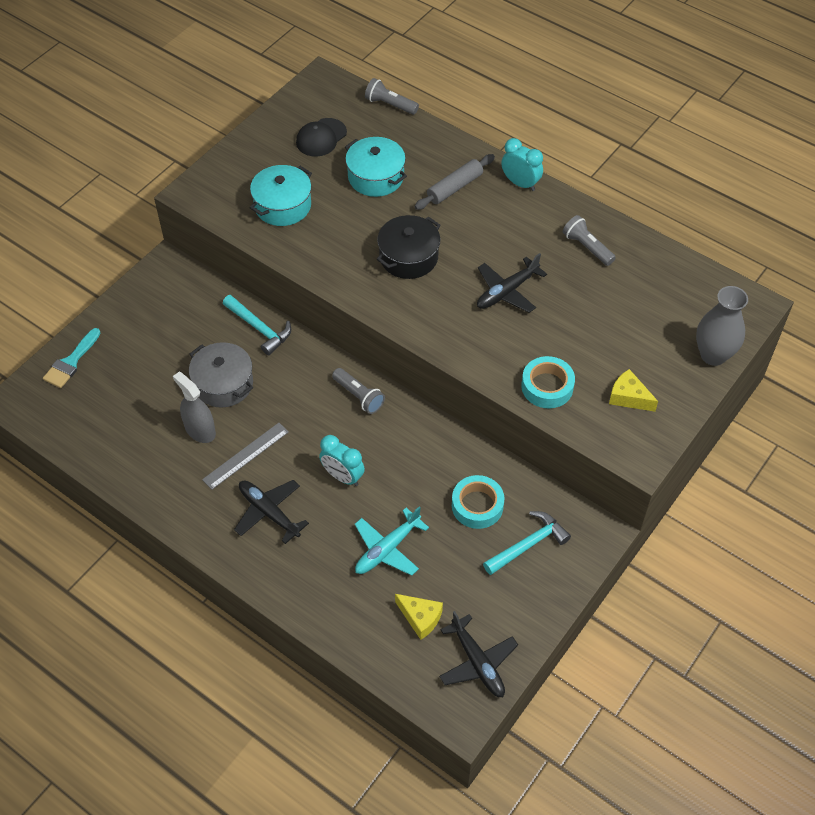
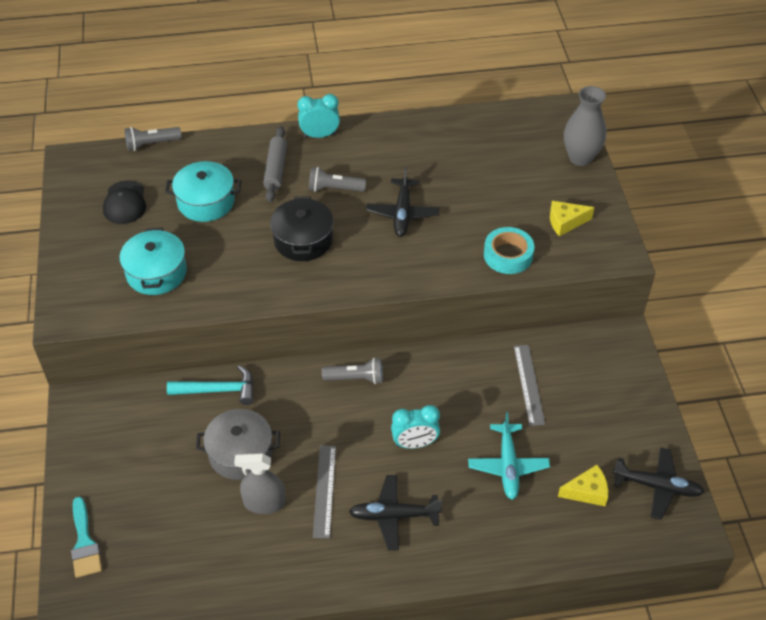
camera: 45 degrees left, 5 degrees down
turquoise tape [452,475,504,529] -> grey ruler [514,345,545,426]
turquoise hammer [483,511,571,575] -> none
grey flashlight [563,215,616,266] -> grey flashlight moved to [309,167,366,192]

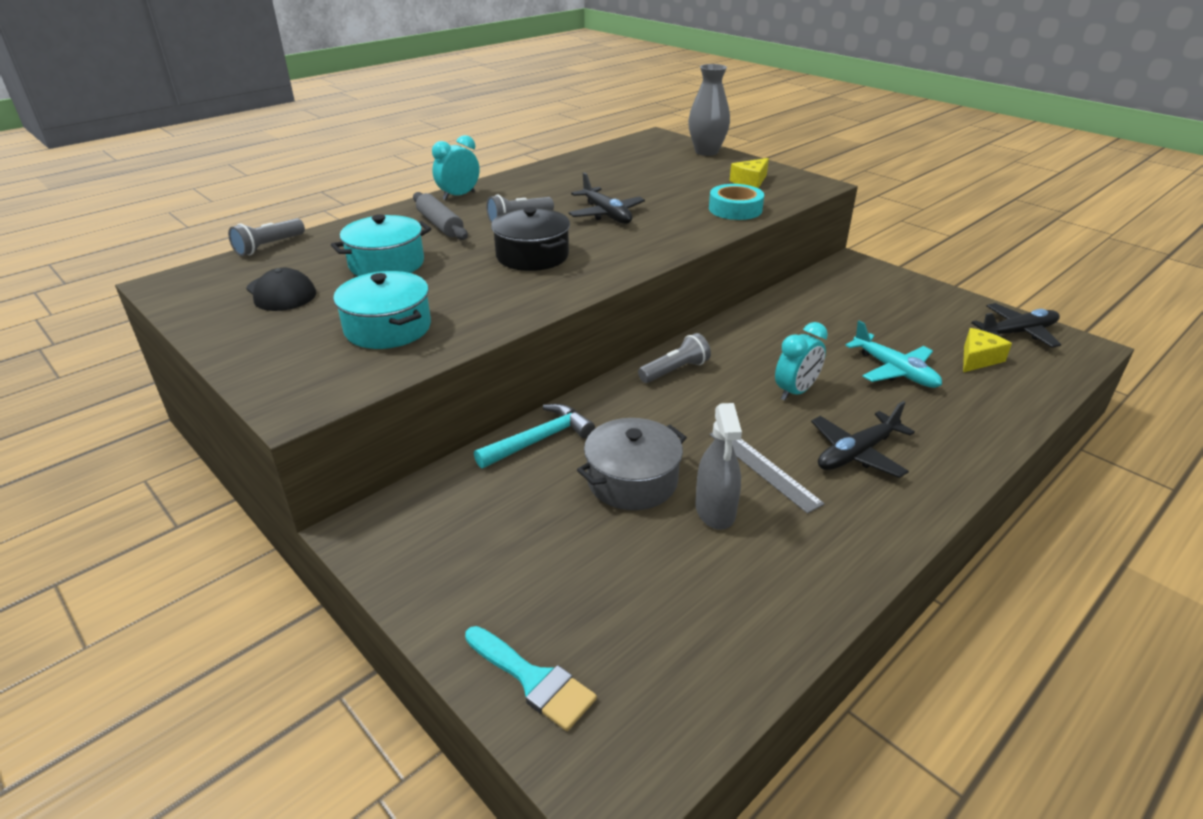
camera: 35 degrees left, 15 degrees down
grey spray bottle [234,453,286,514] -> grey spray bottle turned 60 degrees counterclockwise [695,403,742,530]
grey ruler [514,345,545,426] -> none

